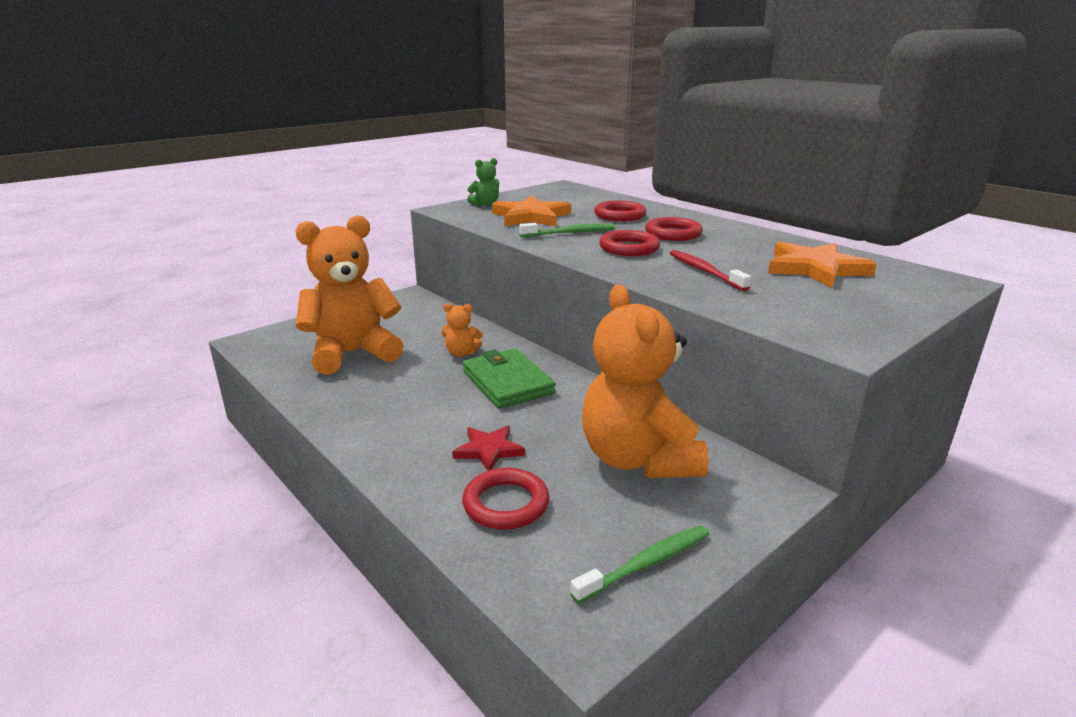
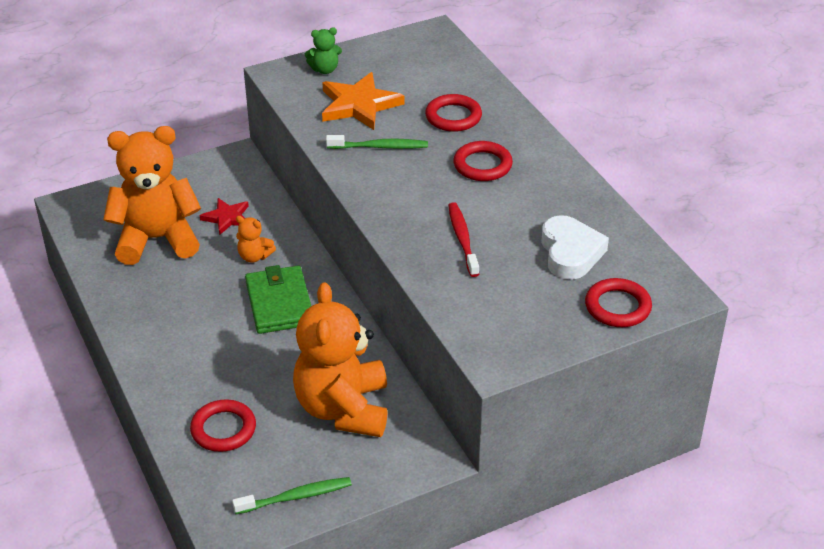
camera: 15 degrees right, 15 degrees up
red star [452,426,525,471] -> red star moved to [200,198,249,235]
red ring [599,230,660,256] -> red ring moved to [585,278,652,327]
orange star [768,242,877,288] -> white heart [541,215,609,280]

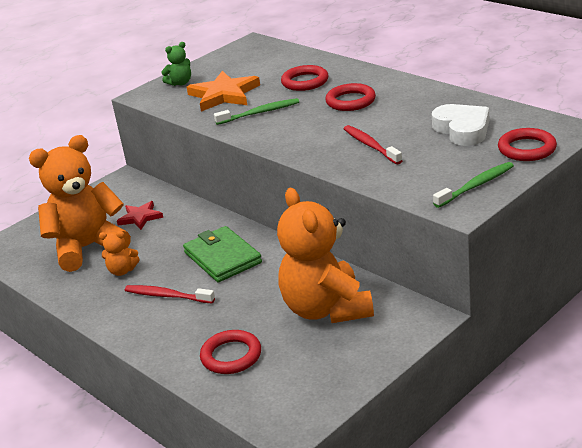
camera: 15 degrees left, 10 degrees down
green toothbrush [232,477,352,514] -> green toothbrush moved to [433,162,514,208]
orange teddy bear [236,216,276,263] -> orange teddy bear moved to [99,231,140,276]
none -> red toothbrush [125,285,215,303]

